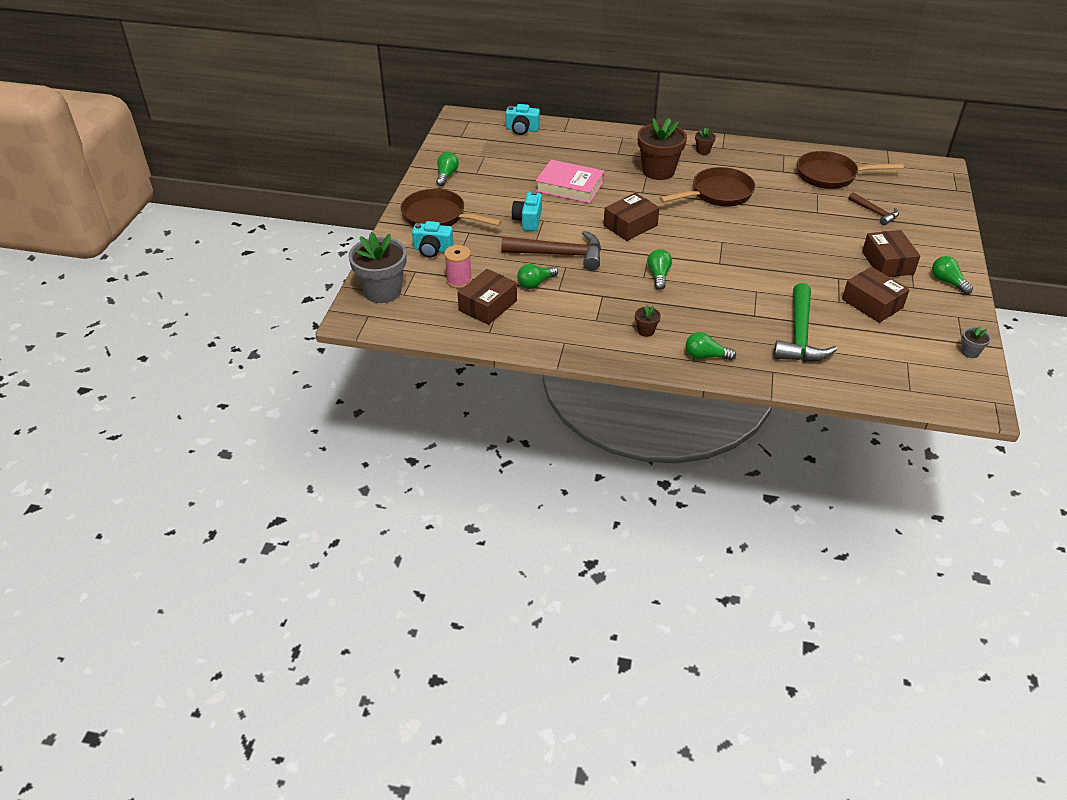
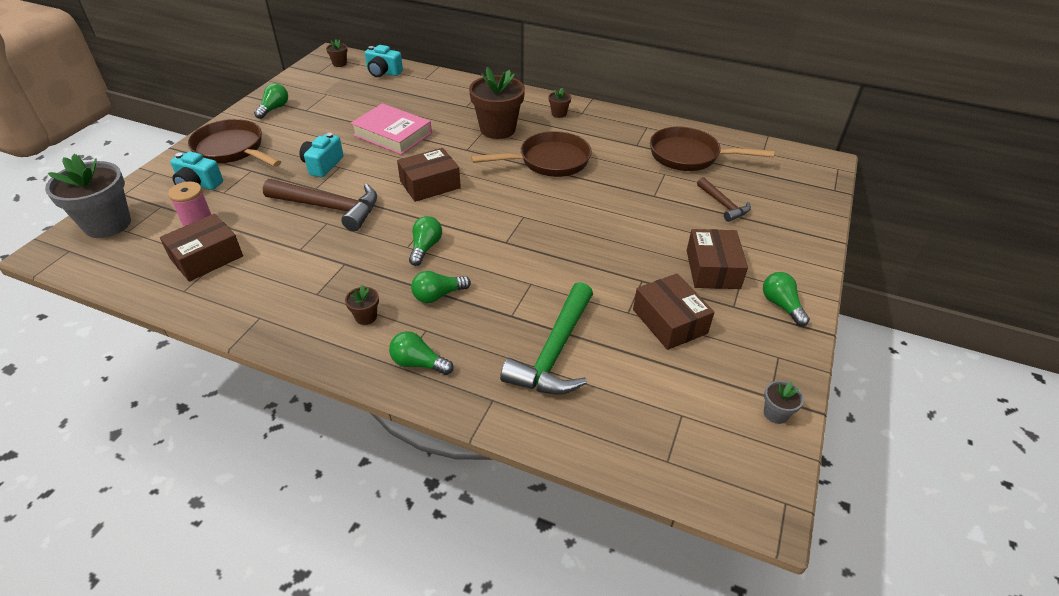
camera: 10 degrees right, 0 degrees up
green light bulb [517,264,558,289] -> green light bulb moved to [411,271,471,303]
none -> brown flower pot [326,39,348,67]

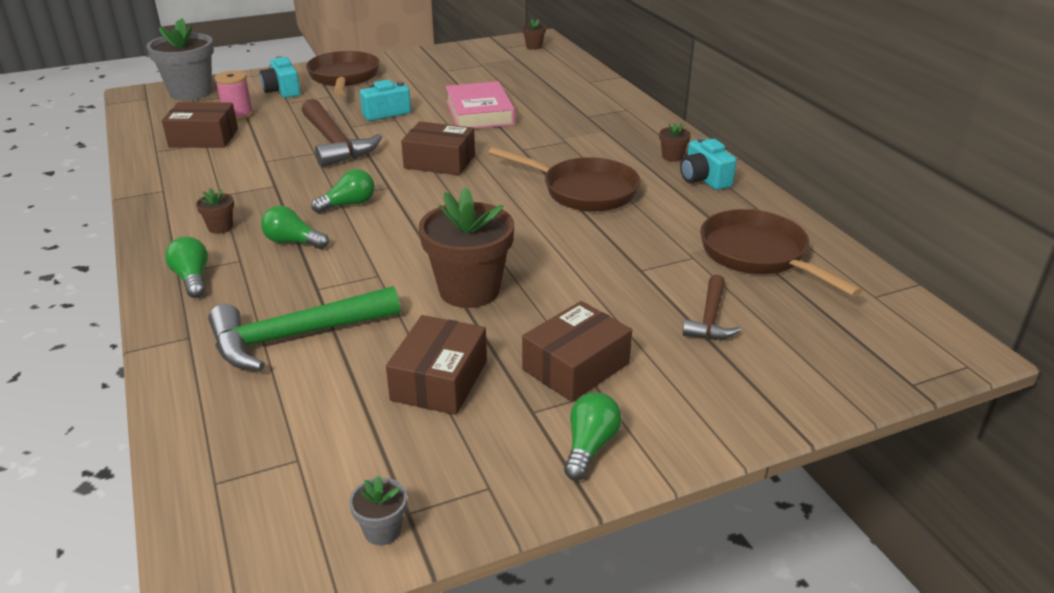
camera: 45 degrees right, 10 degrees down
green light bulb [254,83,288,119] -> none
turquoise camera [365,45,403,77] -> turquoise camera moved to [680,137,737,190]
brown flower pot [469,67,525,139] -> brown flower pot moved to [419,187,514,308]

